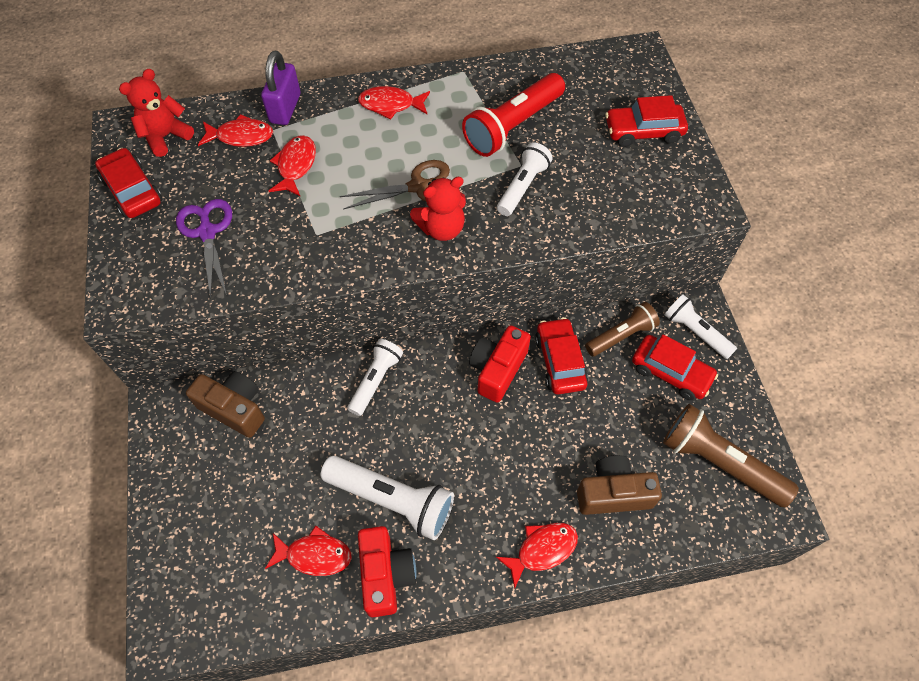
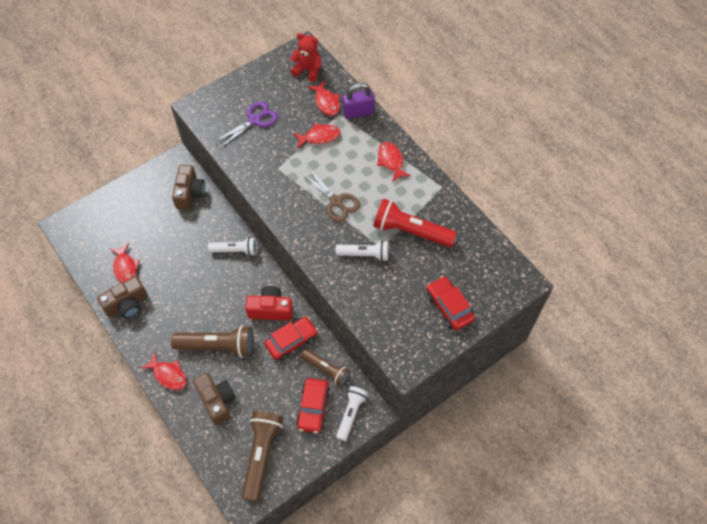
camera: 65 degrees right, 0 degrees up
red car [95,148,163,218] -> none
white flashlight [321,456,454,540] -> none
red camera [358,526,417,617] -> brown camera [97,276,148,318]
red teddy bear [410,177,466,241] -> none
none -> brown flashlight [171,325,254,358]

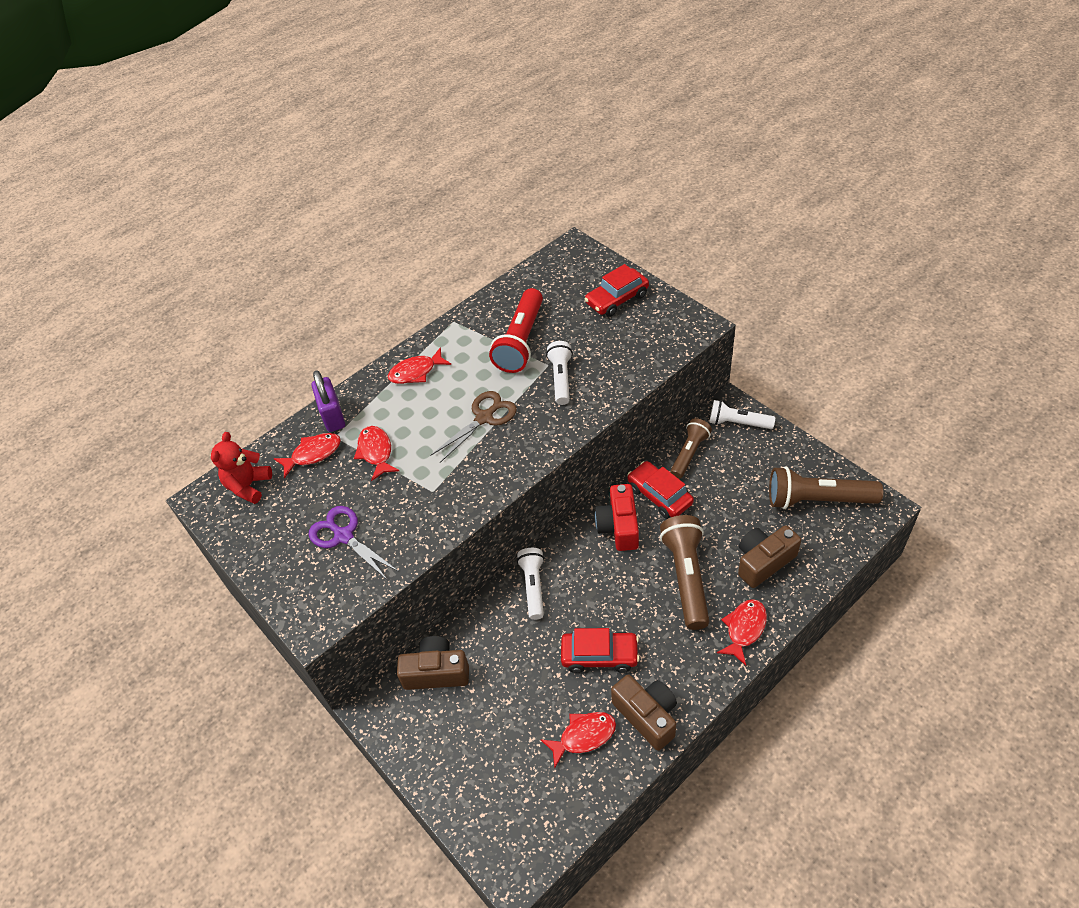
camera: 90 degrees left, 10 degrees down
red car [296,378,330,433] -> red car moved to [561,628,640,673]

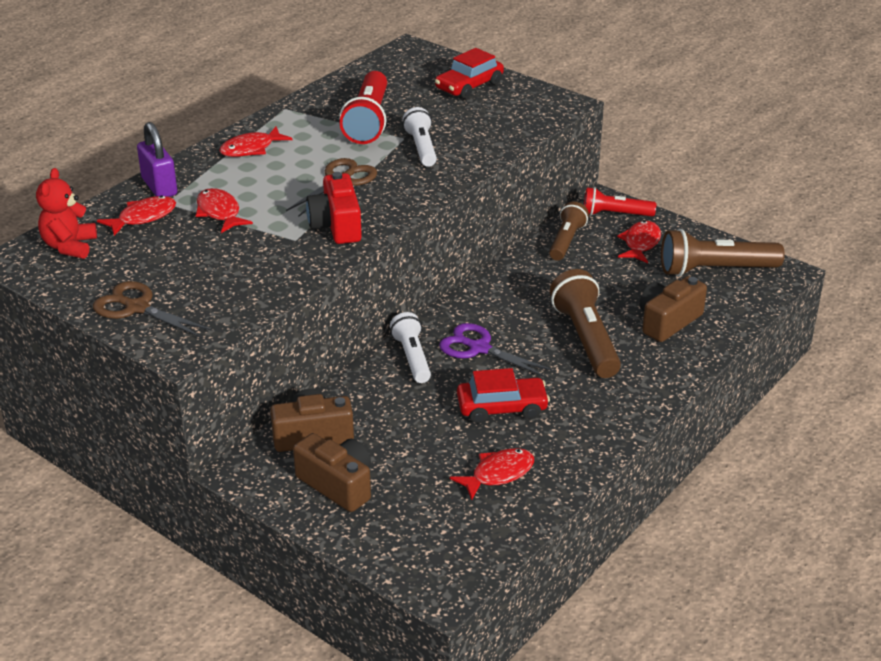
camera: 15 degrees left, 15 degrees down
purple scissors [309,506,398,579] -> purple scissors moved to [439,323,554,378]
red camera [595,484,639,551] -> red camera moved to [306,172,362,244]
brown camera [611,674,677,751] -> brown camera moved to [293,433,371,512]
red car [627,461,694,519] -> none
white flashlight [709,400,775,429] -> red flashlight [584,187,656,216]
red fish [717,599,767,665] -> red fish moved to [617,221,661,263]
none -> brown scissors [93,281,213,338]

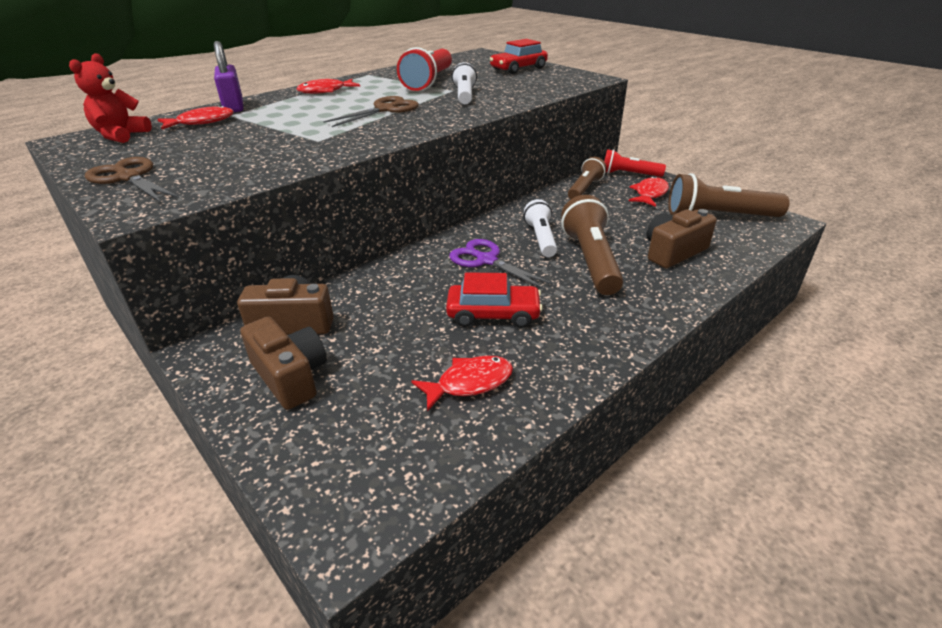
camera: 10 degrees right, 0 degrees up
red fish [196,188,253,233] -> none
red camera [306,172,362,244] -> none
white flashlight [390,312,431,383] -> white flashlight moved to [524,199,557,257]

